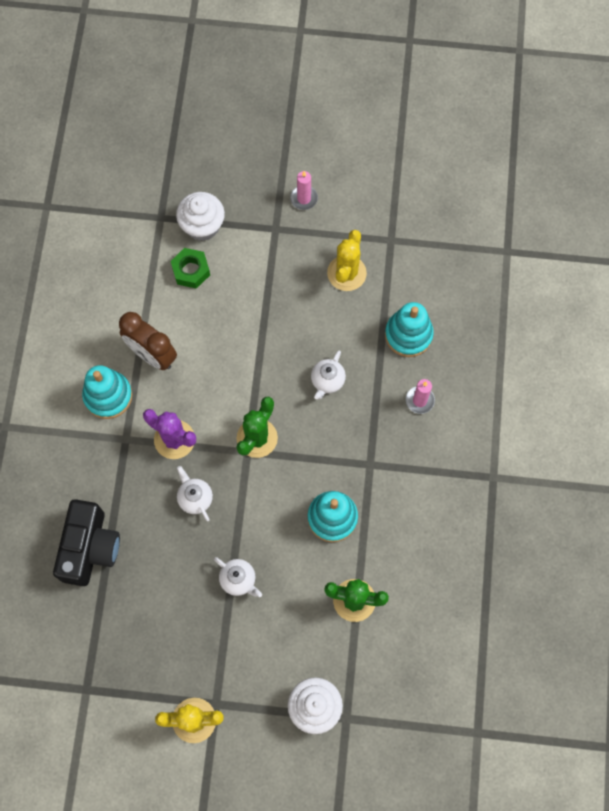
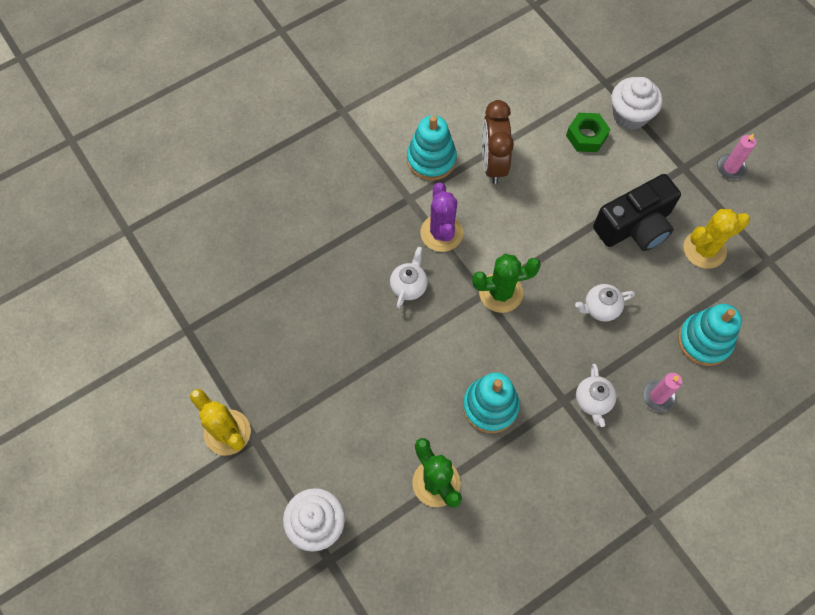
camera: 50 degrees right, 5 degrees down
black camera [53,499,120,586] -> black camera moved to [593,174,681,251]
white teapot [214,557,262,597] -> white teapot moved to [576,364,616,427]

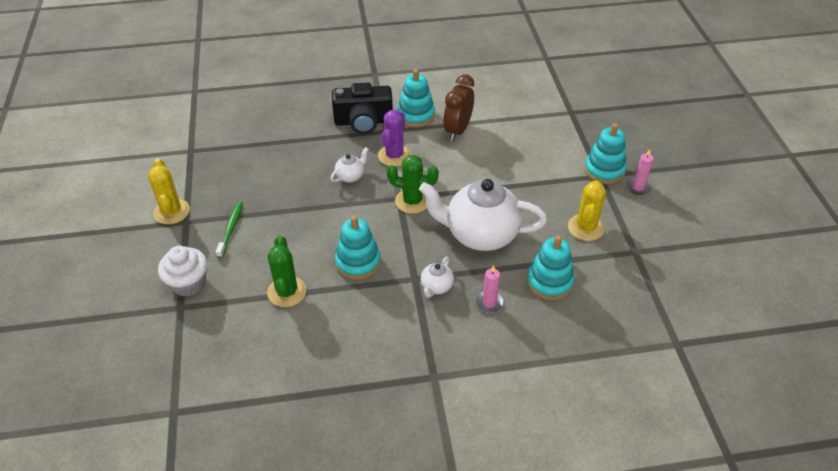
camera: 25 degrees right, 20 degrees down
green nut [566,113,610,152] -> none
white teapot [575,284,635,322] -> white teapot [419,179,547,251], size x2.35
black camera [593,174,681,251] -> black camera moved to [332,83,393,134]
white cupcake [611,77,663,130] -> none
yellow cactus [683,209,750,269] -> yellow cactus turned 75 degrees counterclockwise [568,180,606,241]
none -> green toothbrush [216,202,243,258]
none -> turquoise stacking toy [584,123,626,184]

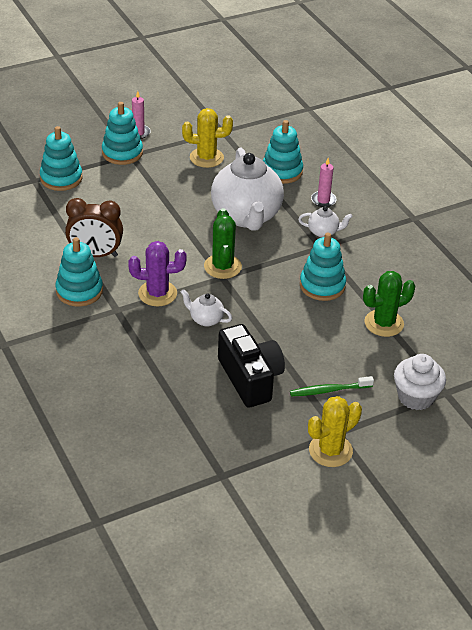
camera: 110 degrees left, 5 degrees down
black camera [332,83,393,134] -> black camera moved to [218,324,285,408]
none -> turquoise stacking toy [40,126,83,191]

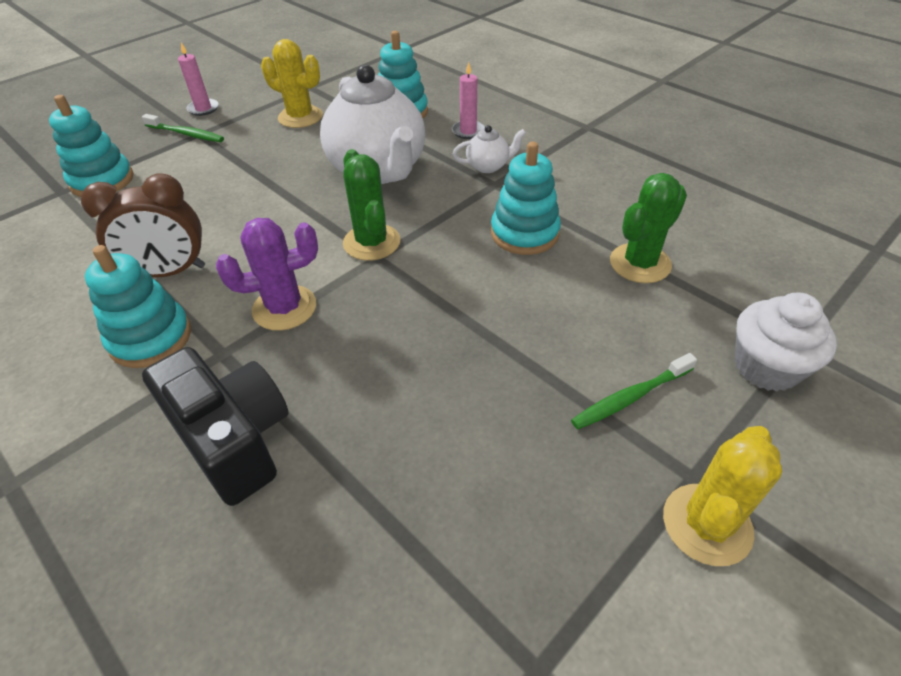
camera: 15 degrees left, 5 degrees up
turquoise stacking toy [102,102,143,165] -> green toothbrush [142,114,224,142]
white teapot [181,289,232,326] -> none
yellow cactus [182,108,233,168] -> yellow cactus turned 45 degrees clockwise [261,39,323,128]
black camera [218,324,285,408] -> black camera moved to [142,347,288,506]

